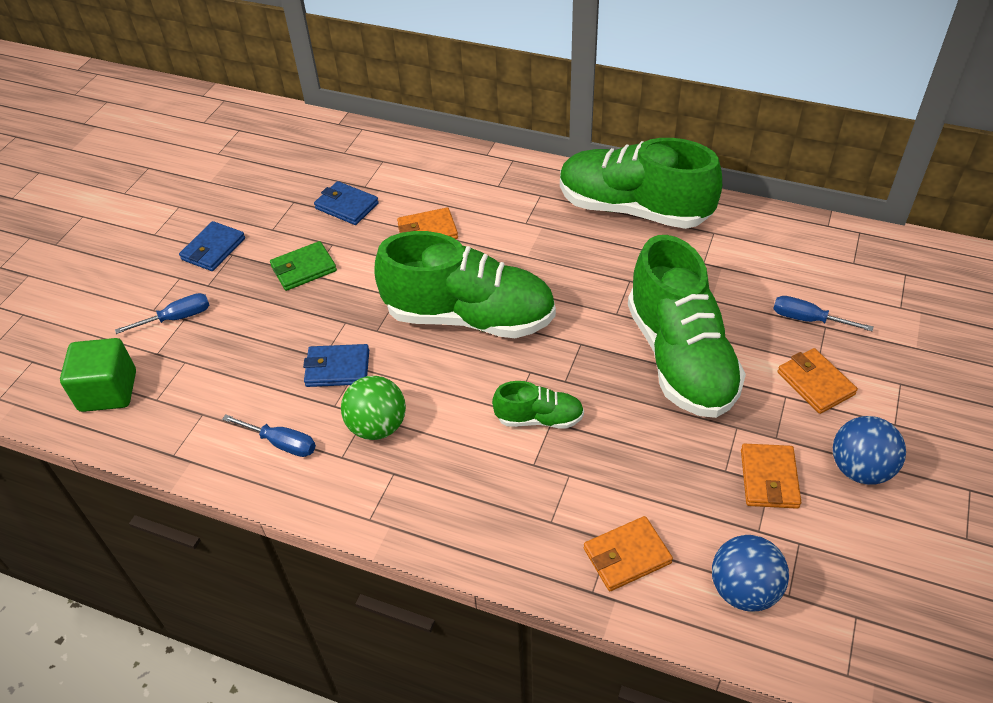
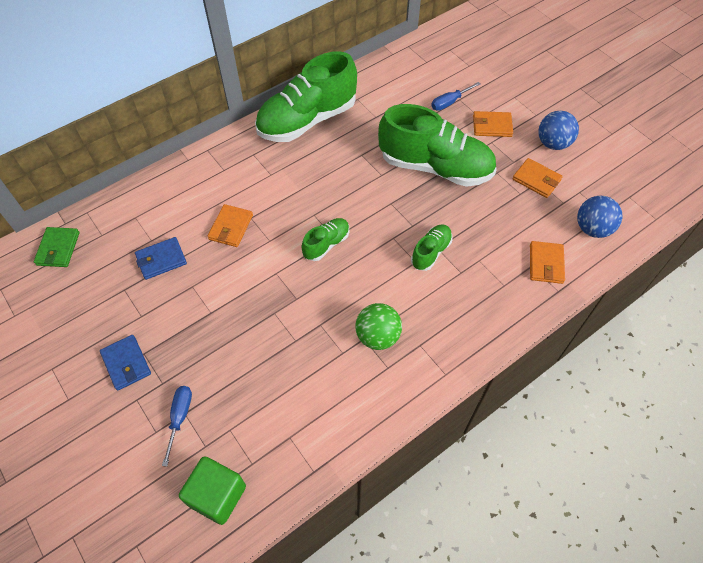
camera: 60 degrees left, 10 degrees up
blue screwdriver [222,414,316,457] -> none
green wallet [270,241,337,291] -> green wallet moved to [34,227,79,267]
blue wallet [303,344,369,387] -> none
green shoe [375,231,556,338] -> green shoe [302,218,349,261], size x0.46

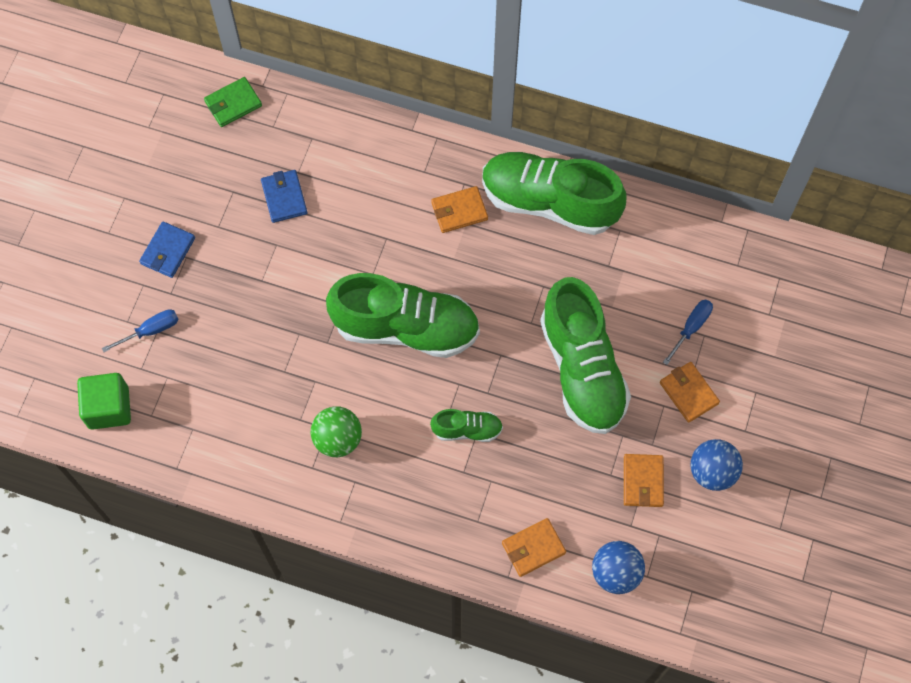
camera: 55 degrees right, 10 degrees up
blue wallet [135,237,187,280] -> blue wallet turned 45 degrees clockwise [261,170,307,223]
orange wallet [208,204,253,247] -> orange wallet moved to [431,186,488,233]
green shoe [302,218,349,261] -> green shoe [326,273,480,358], size x2.16
blue screwdriver [431,82,480,111] -> blue screwdriver turned 105 degrees clockwise [663,300,713,365]

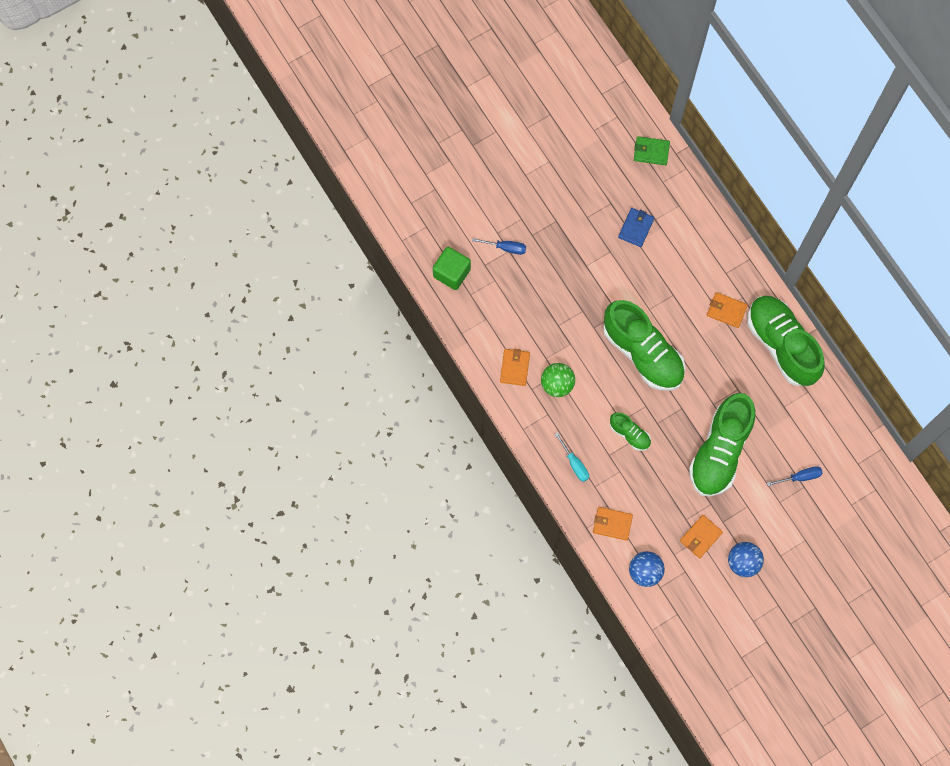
camera: 40 degrees right, 5 degrees up
blue wallet [139,221,195,278] -> none
orange wallet [660,362,720,423] -> orange wallet moved to [500,349,530,386]
none -> turquoise screwdriver [555,432,589,482]

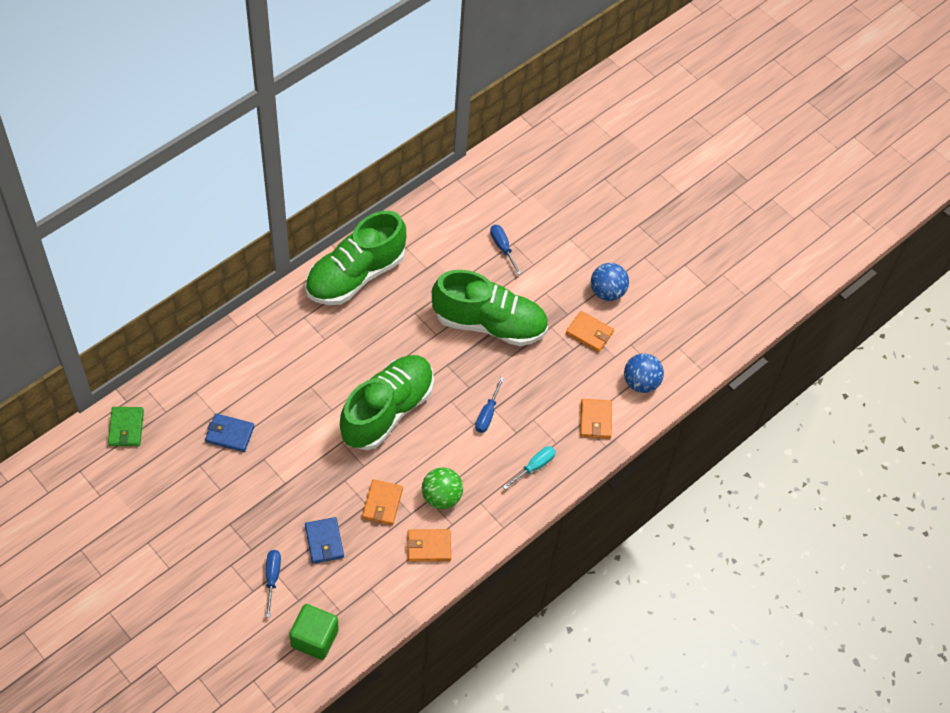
camera: 105 degrees left, 15 degrees down
green shoe [610,412,651,451] -> blue screwdriver [475,377,504,433]
orange wallet [707,292,748,328] -> orange wallet moved to [362,479,403,525]
none -> blue wallet [305,517,344,564]

